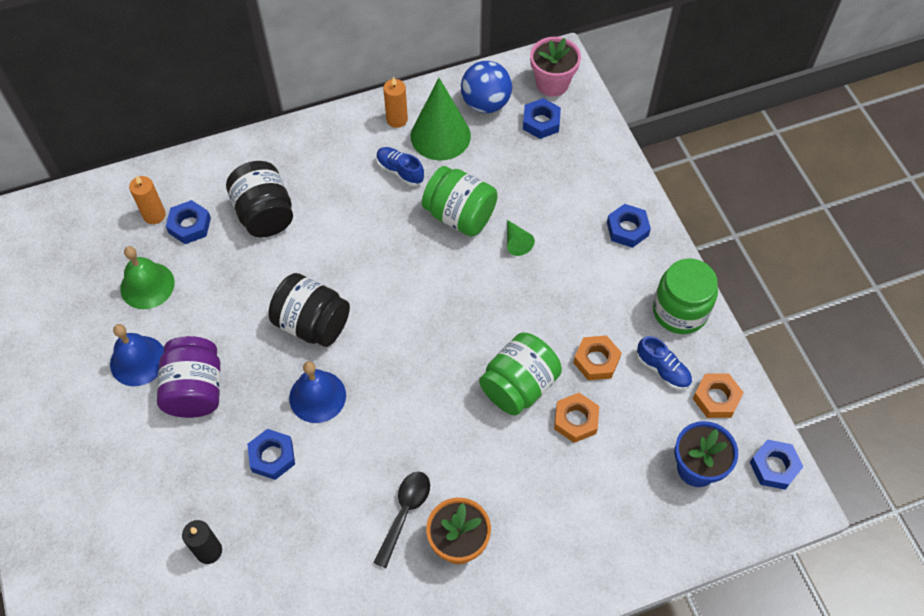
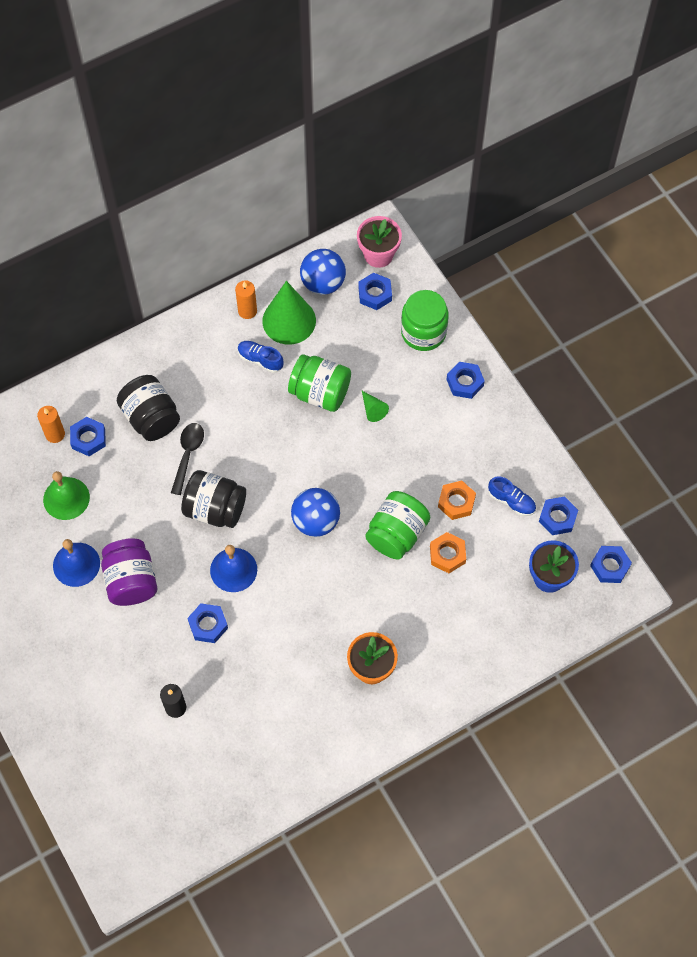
camera: 10 degrees left, 5 degrees up
black spoon [374,472,430,568] -> black spoon moved to [171,423,204,495]
green jar [653,259,718,334] -> green jar moved to [401,290,449,351]
orange nut [693,373,744,418] -> blue nut [539,496,578,535]
none -> blue ball [291,488,340,537]

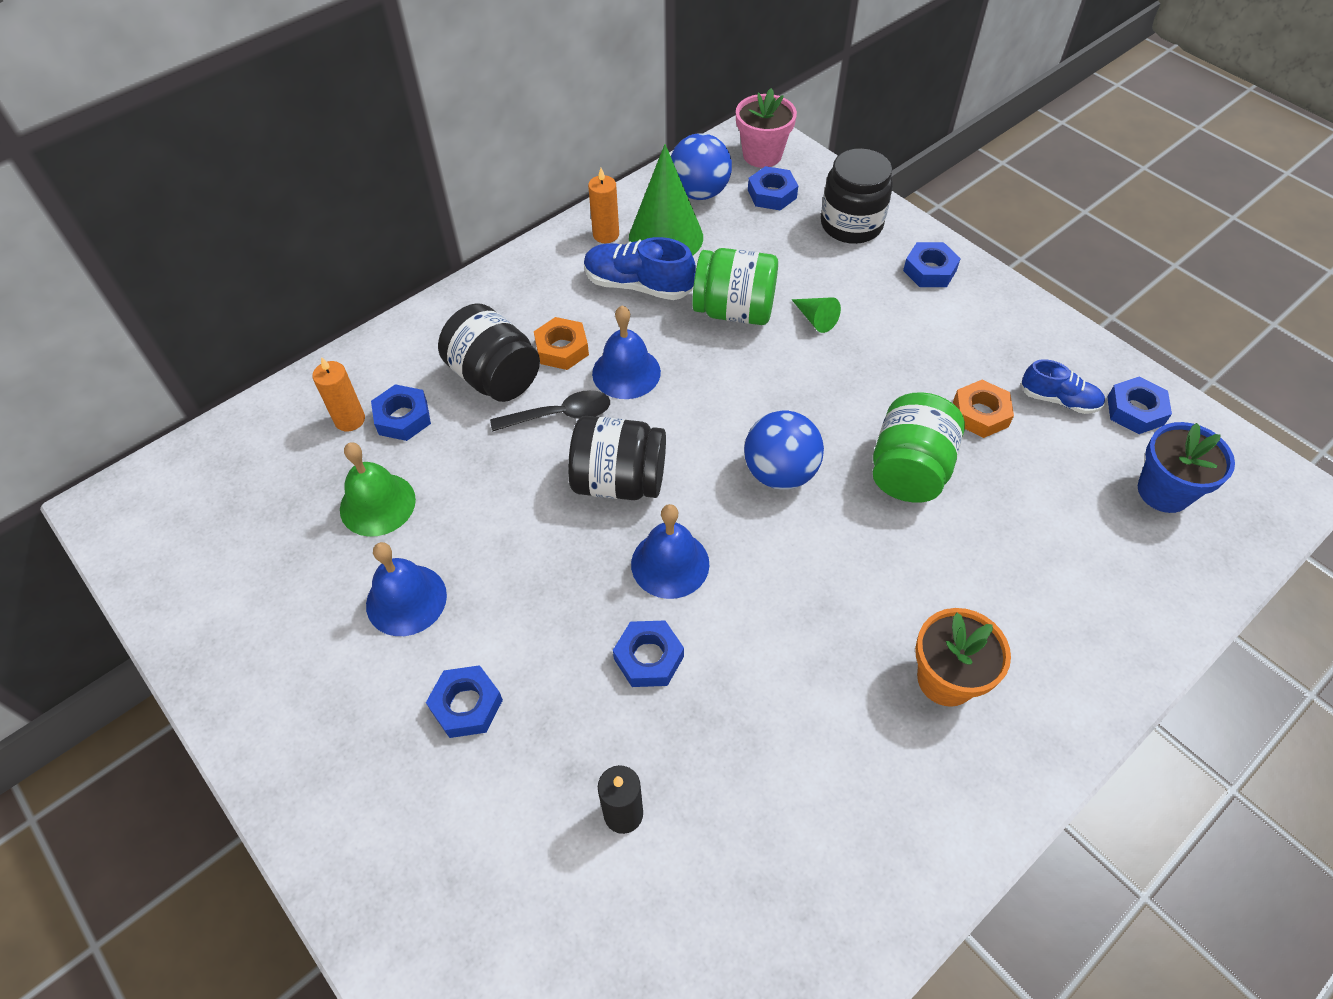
camera: 10 degrees left, 10 degrees down
purple jar [101,538,157,606] -> none
black spoon [171,423,204,495] -> black spoon turned 75 degrees clockwise [490,390,610,432]
blue shoe [238,341,284,373] -> blue shoe [584,237,696,300], size x1.56
green jar [401,290,449,351] -> black jar [821,148,893,244]
orange nut [430,532,466,573] -> orange nut moved to [534,317,589,370]
blue nut [590,546,632,583] -> blue nut moved to [426,665,503,738]
none -> blue bell [592,306,661,399]

